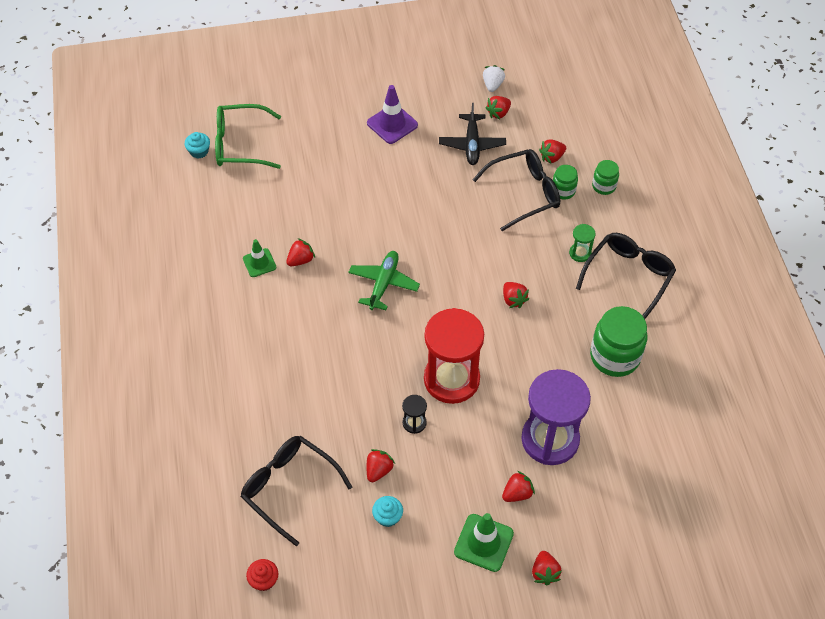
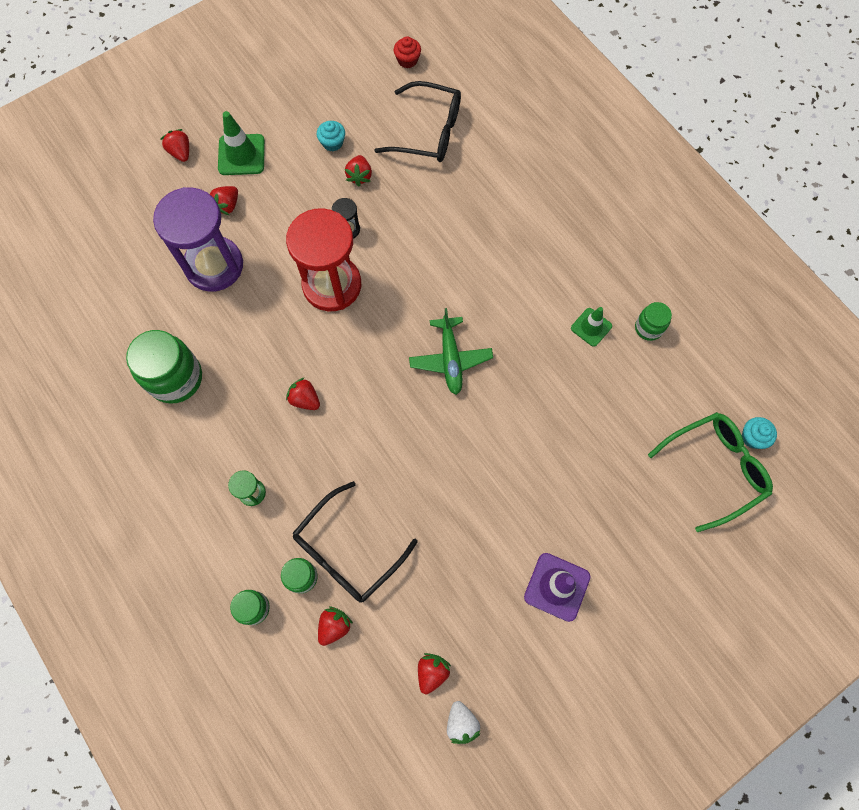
camera: 155 degrees right, 15 degrees up
red strawberry [286,238,315,266] -> none
black plane [439,103,506,165] -> none
black glasses [576,233,676,319] -> none
none -> green jar [635,302,672,341]

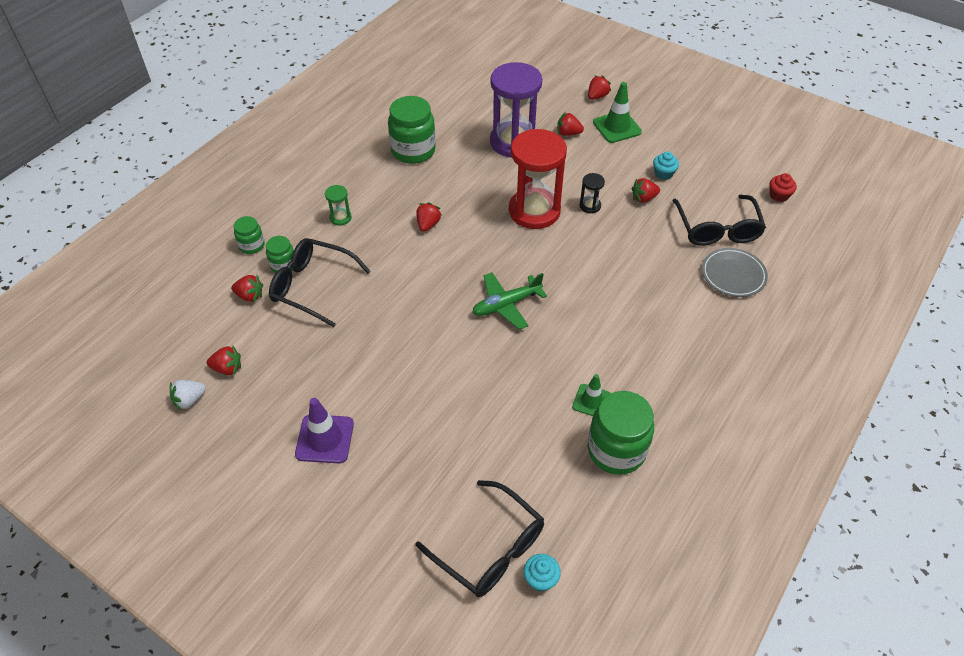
camera: 70 degrees right, 20 degrees down
green jar [635,302,672,341] -> green jar [588,391,654,475], size x1.90
green glasses [648,412,773,532] -> black glasses [416,480,544,597]
none -> grey plate [702,248,768,297]

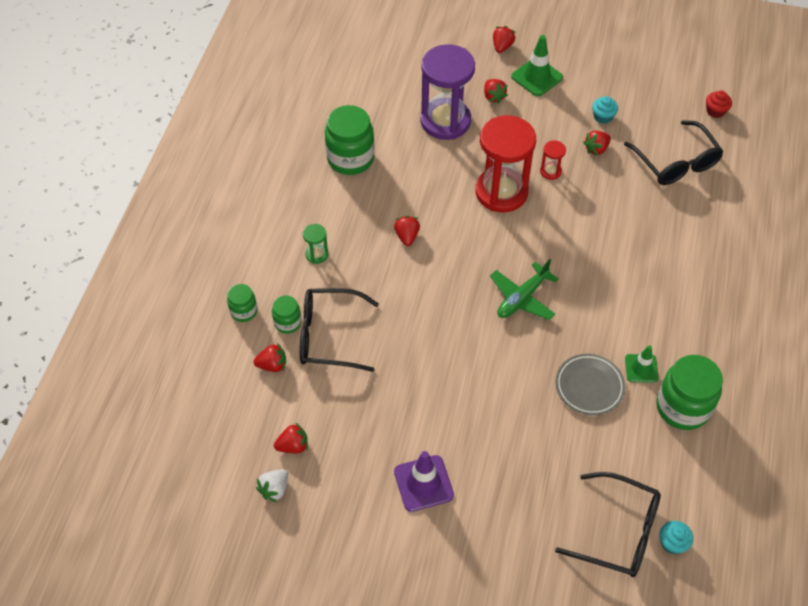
camera: 20 degrees left, 5 degrees up
red strawberry [557,113,584,136] -> red strawberry turned 105 degrees counterclockwise [484,79,508,104]
black hourglass [579,173,605,213] -> red hourglass [540,140,566,180]
grey plate [702,248,768,297] -> grey plate moved to [556,354,625,415]

